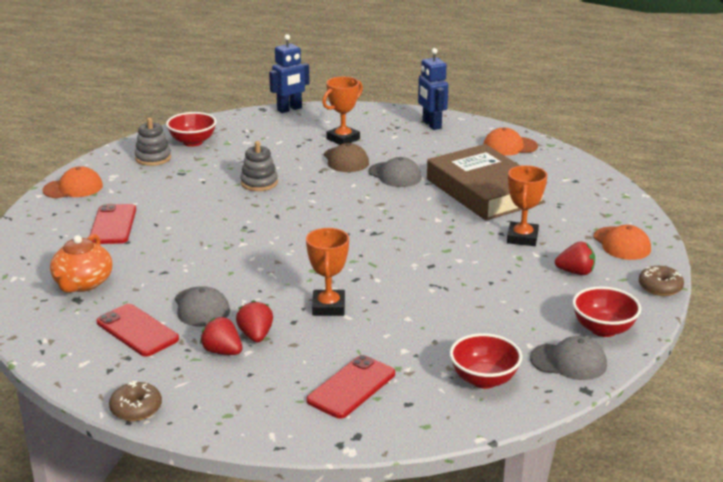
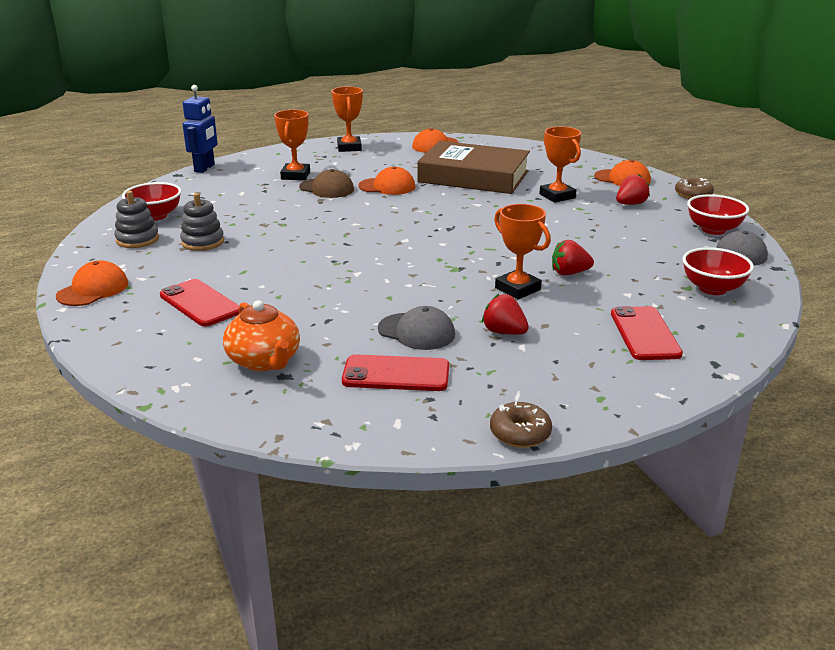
camera: 40 degrees left, 0 degrees up
red strawberry [200,317,242,355] -> red strawberry moved to [552,240,594,275]
grey stacking toy [240,141,278,191] -> grey stacking toy moved to [180,193,224,251]
grey cap [368,157,422,187] -> orange cap [358,166,415,195]
blue robot [418,48,448,130] -> orange trophy [332,87,363,152]

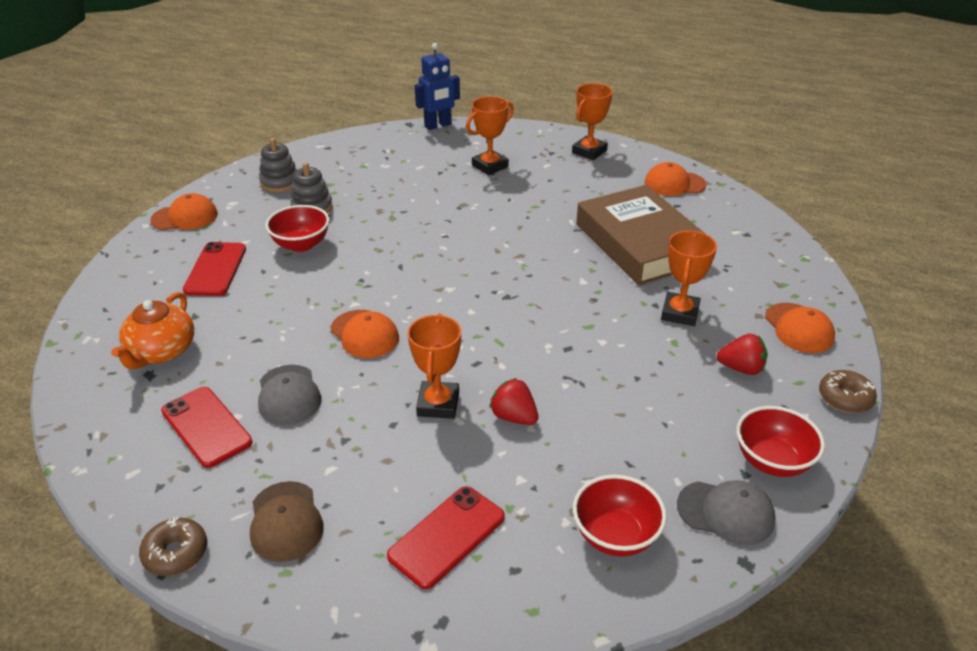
camera: 45 degrees right, 10 degrees up
red bowl [122,182,181,221] -> red bowl moved to [265,205,330,252]
brown cap [299,169,354,198] -> brown cap moved to [250,481,324,562]
orange cap [358,166,415,195] -> orange cap moved to [331,310,399,358]
red strawberry [482,294,529,335] -> none

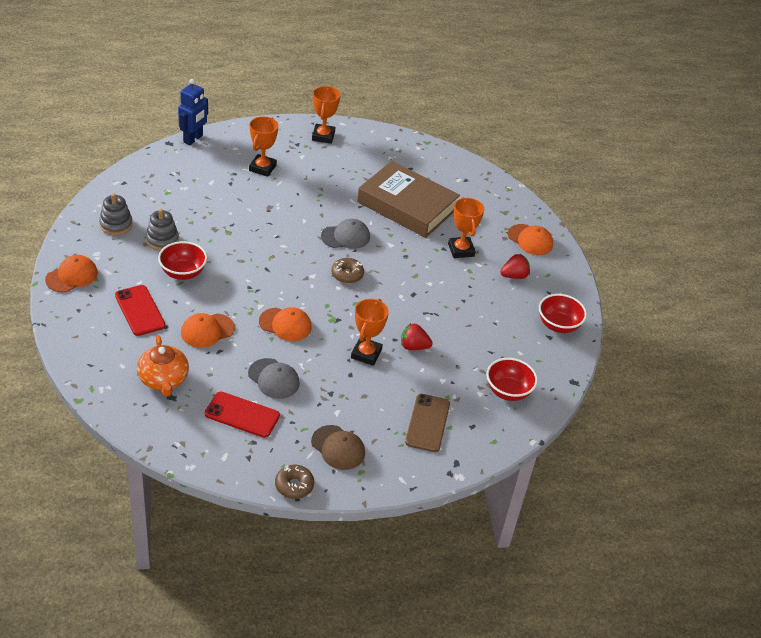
camera: 35 degrees left, 5 degrees up
red phone [387,486,505,589] -> brown phone [405,394,450,452]
orange trophy [408,314,461,419] -> orange trophy turned 45 degrees clockwise [351,299,389,366]
orange cap [645,162,706,196] -> orange cap moved to [181,313,235,348]
grey cap [677,480,775,545] -> grey cap moved to [321,219,370,249]
brown donut [819,370,877,413] -> brown donut moved to [331,258,364,284]

